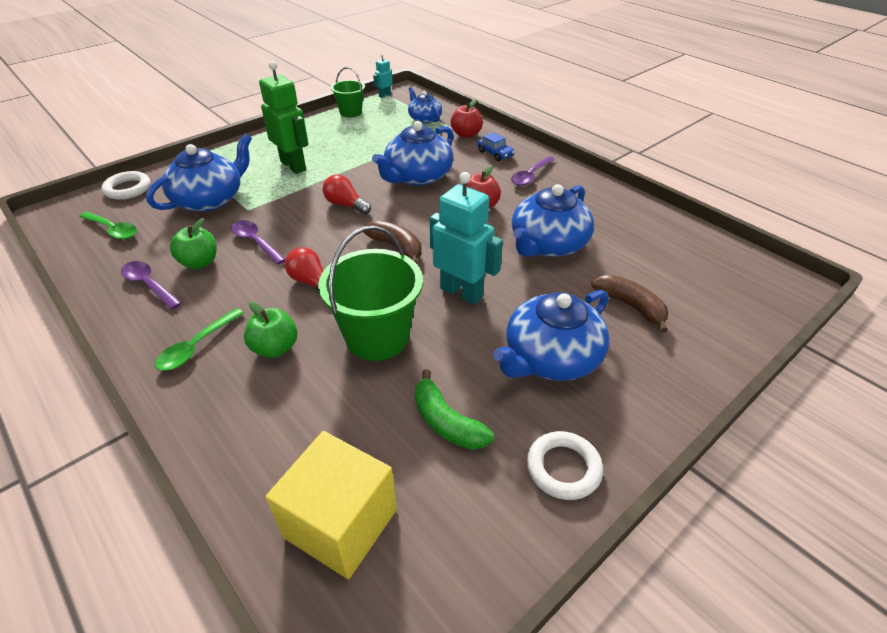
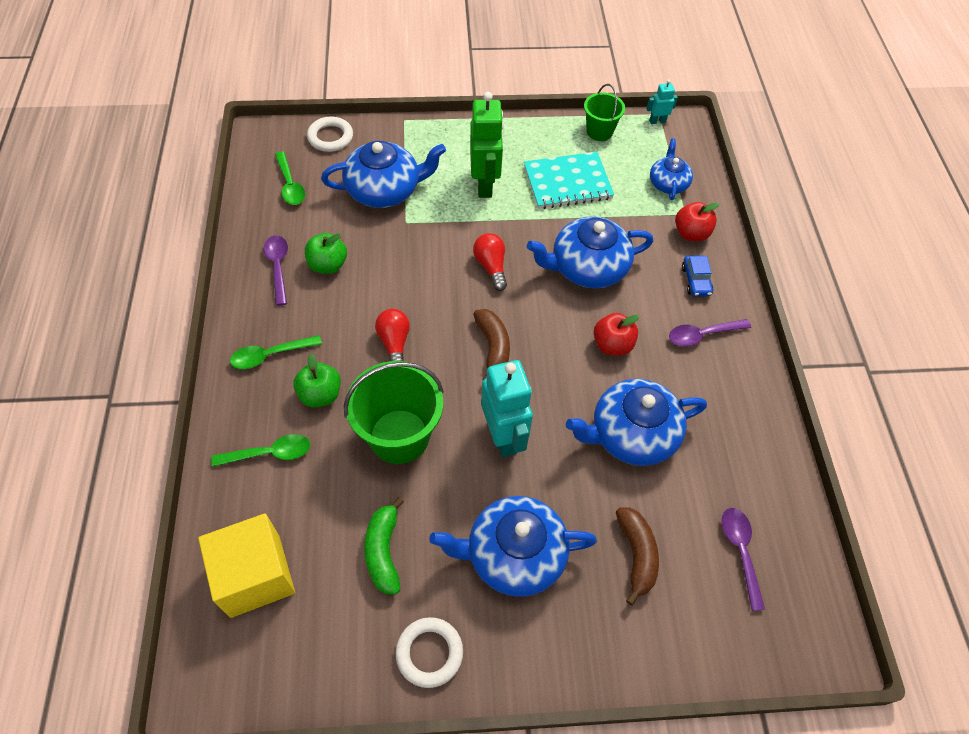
camera: 35 degrees right, 15 degrees up
purple spoon [231,220,285,265] -> purple spoon moved to [722,508,765,611]
none -> green spoon [211,434,310,467]
none -> turquoise notebook [524,152,614,209]

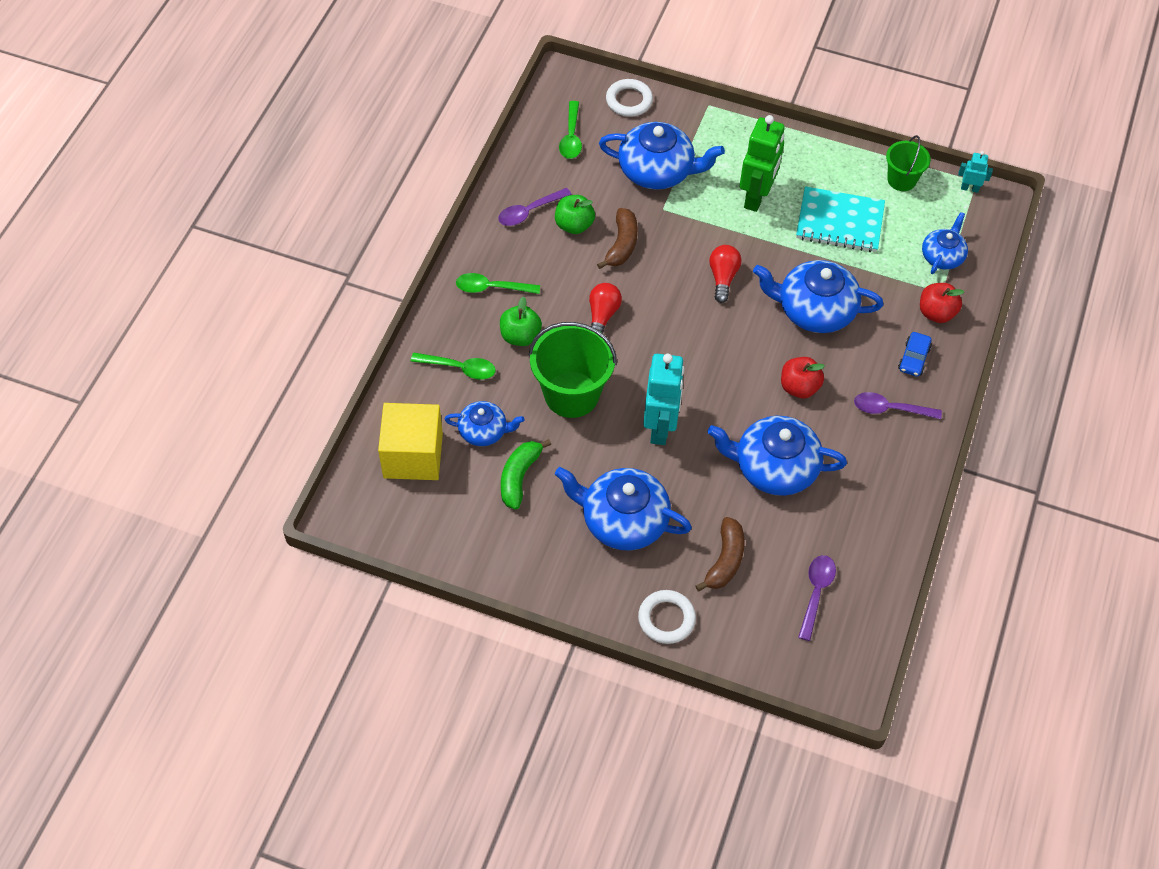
camera: 25 degrees right, 0 degrees up
purple spoon [263,235,288,306] -> purple spoon turned 135 degrees counterclockwise [498,188,572,226]
white ring [396,617,463,688] -> white ring moved to [638,590,696,644]
brown banana [473,309,510,380] -> brown banana moved to [597,208,638,269]
none -> blue teapot [444,401,525,446]

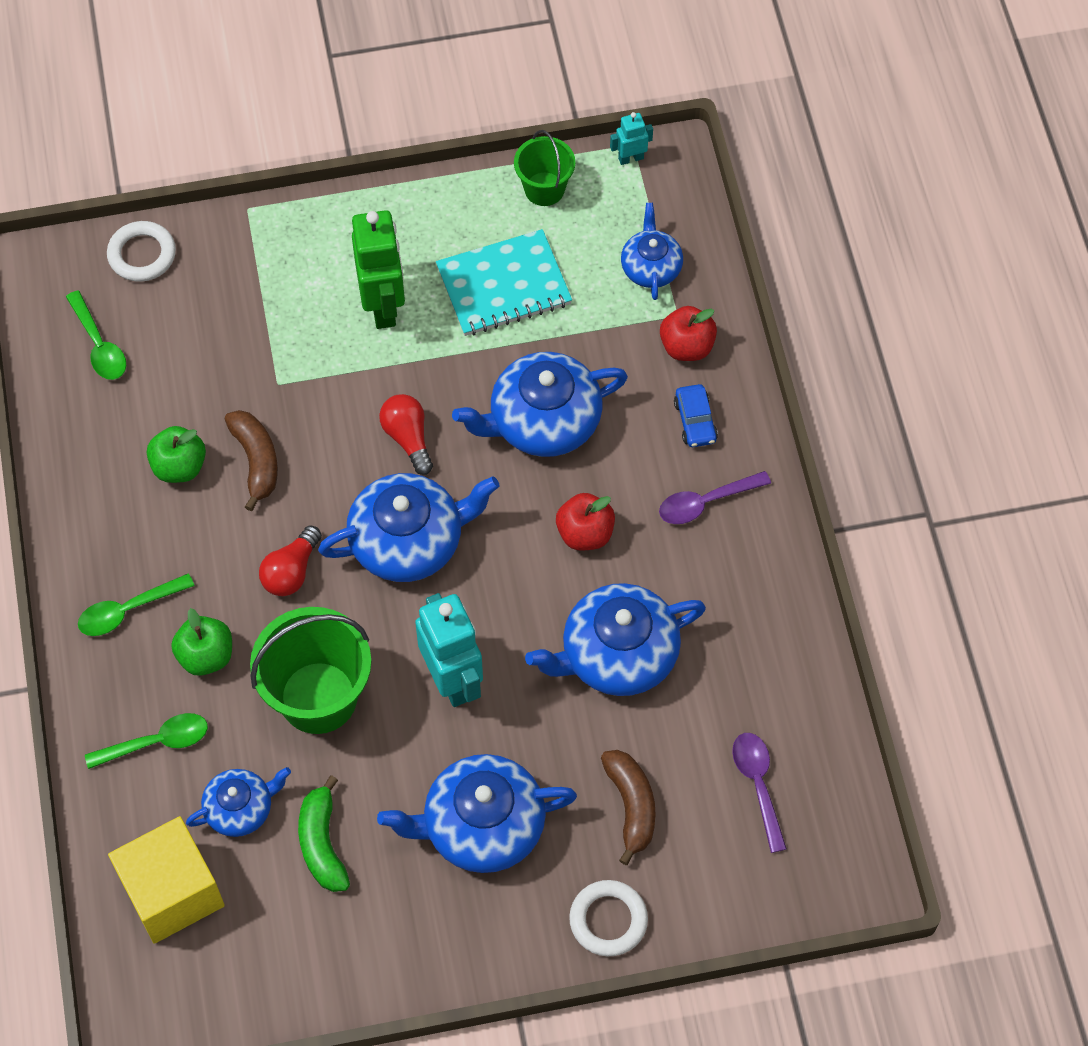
camera: 30 degrees left, 5 degrees up
purple spoon [498,188,572,226] -> none
red light bulb [589,283,622,334] -> red light bulb turned 135 degrees counterclockwise [259,526,322,596]
blue teapot [599,122,725,190] -> blue teapot moved to [318,473,499,582]

